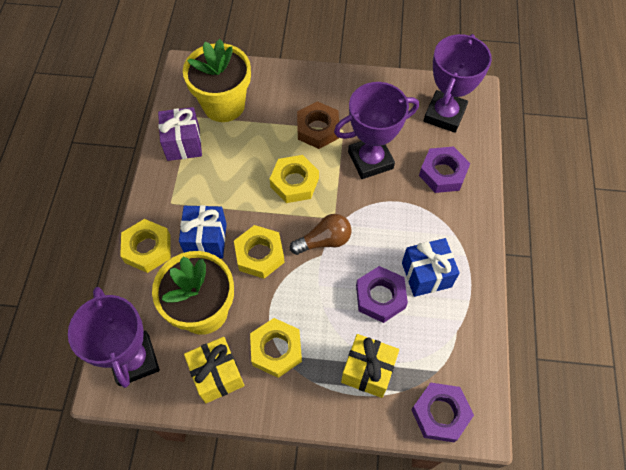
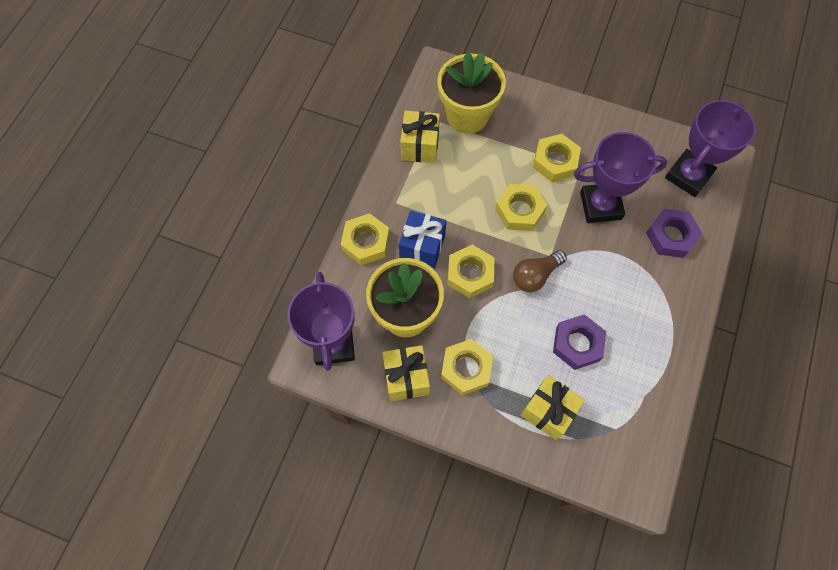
camera: 15 degrees right, 5 degrees up
purple gift [158,107,202,161] -> yellow gift [400,111,440,163]
brown light bulb [290,214,351,255] -> brown light bulb turned 150 degrees clockwise [513,250,567,292]
brown nut [297,101,339,149] -> yellow nut [533,134,581,182]
blue gift [402,238,460,297] -> none
purple nut [411,383,474,442] -> none

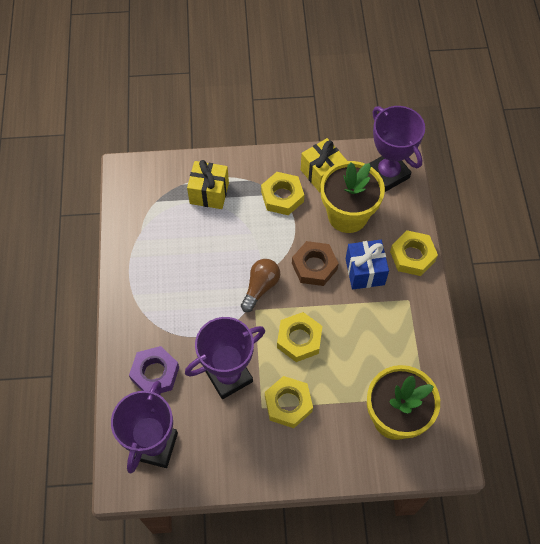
camera: 155 degrees right, 5 degrees down
yellow gift [400,111,440,163] -> none
yellow nut [448,245,494,298] -> brown nut [292,241,339,286]
purple nut [553,314,606,370] -> none

